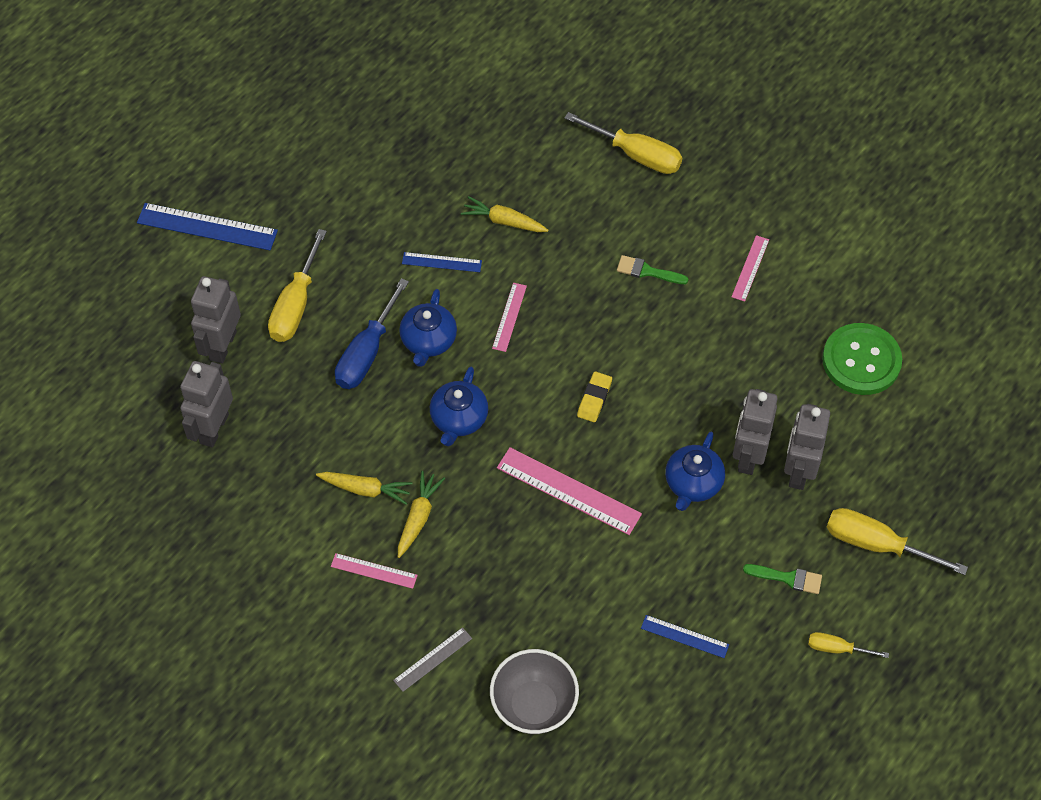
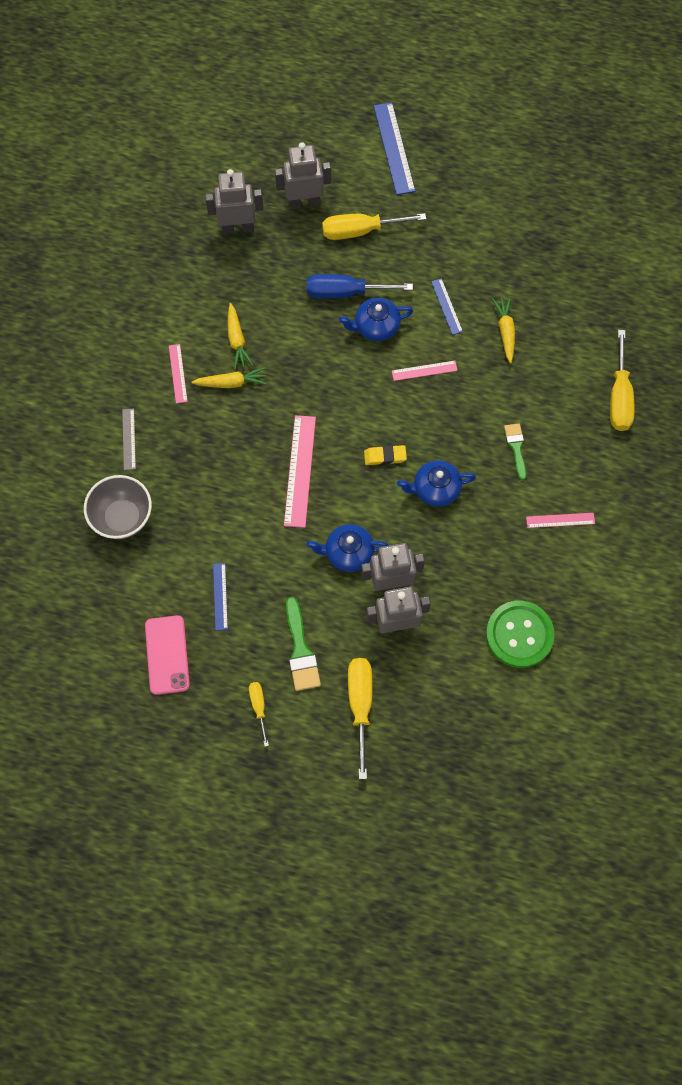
camera: 65 degrees right, 10 degrees up
grey ruler [393,627,472,692] -> grey ruler turned 60 degrees clockwise [122,408,136,470]
blue teapot [430,367,488,446] -> blue teapot moved to [397,460,476,507]
green brush [743,564,822,594] -> green brush [286,597,321,691], size x1.50
none -> pink phone [145,615,190,695]

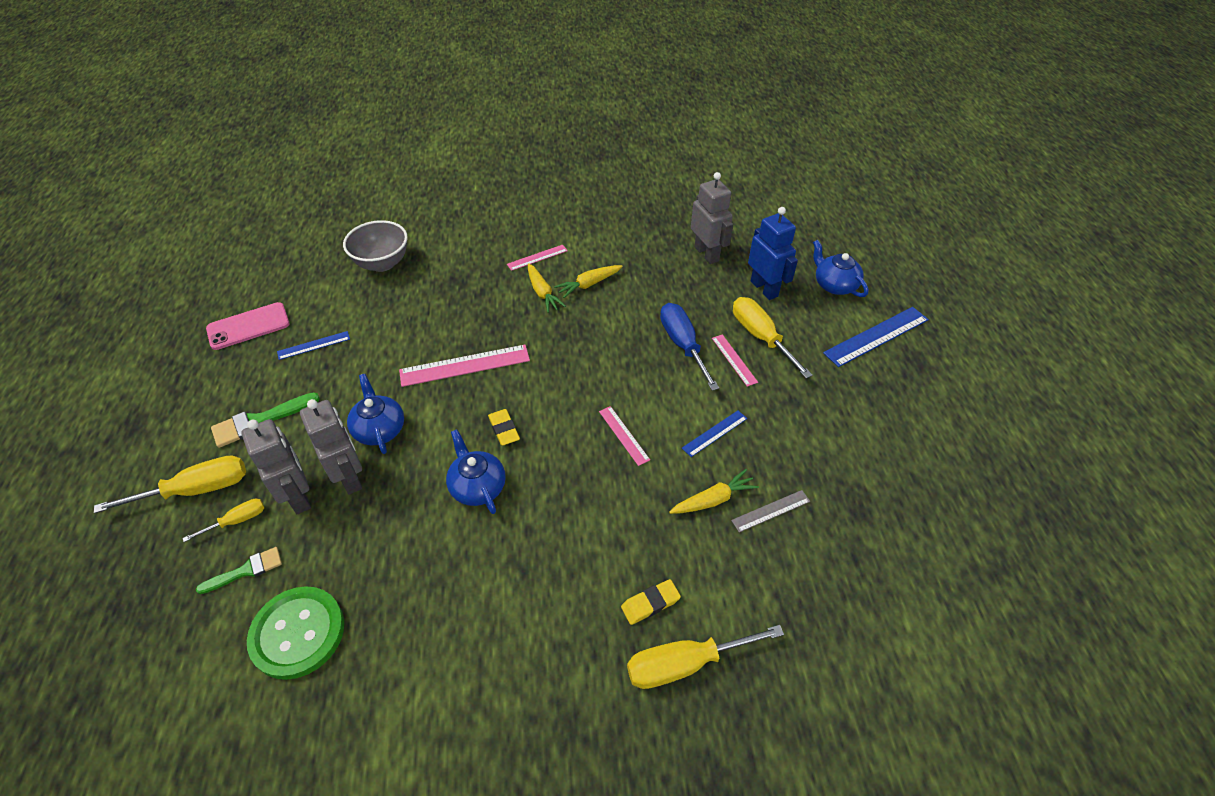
camera: 70 degrees right, 20 degrees down
grey ruler [122,408,136,470] -> grey ruler moved to [731,490,810,532]
yellow screwdriver [249,682,269,747] -> yellow screwdriver moved to [183,499,264,542]
grey robot [275,142,331,209] -> blue robot [748,207,798,300]
blue teapot [339,298,413,341] -> blue teapot moved to [813,240,868,297]
green brush [504,423,526,480] -> green brush moved to [196,547,282,594]
pink ruler [526,513,595,528] -> pink ruler moved to [712,334,758,387]
none -> yellow eraser [621,579,681,625]

